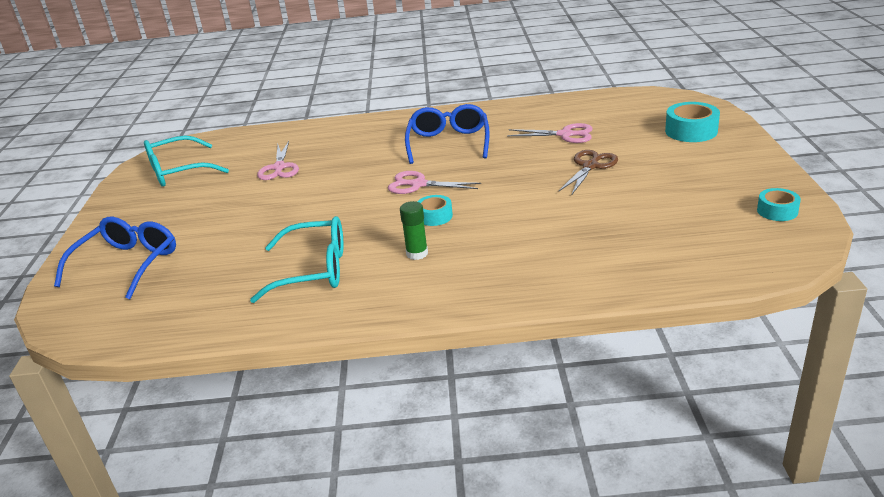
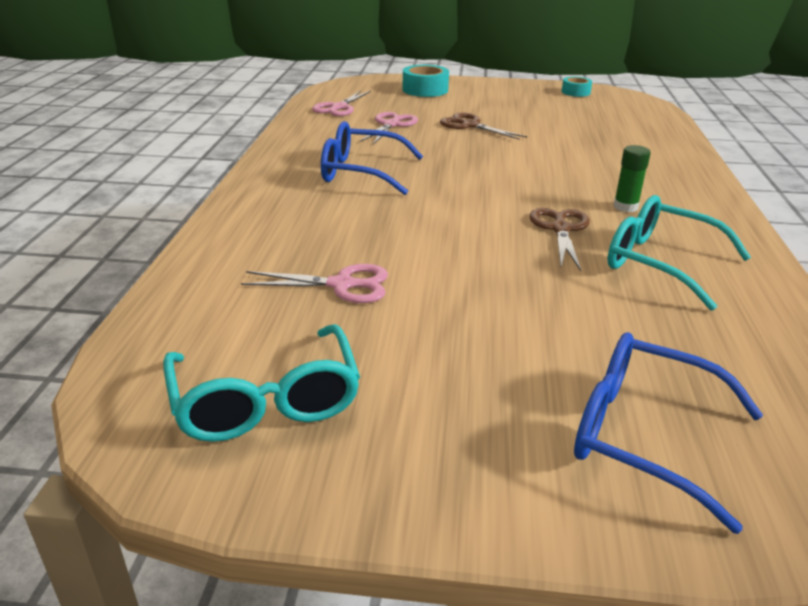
camera: 85 degrees left, 0 degrees up
turquoise glasses [250,216,343,303] -> turquoise glasses turned 60 degrees counterclockwise [608,195,751,311]
pink scissors [388,171,481,194] -> pink scissors moved to [312,90,371,116]
turquoise tape [417,195,453,226] -> none
none -> brown scissors [530,208,590,271]

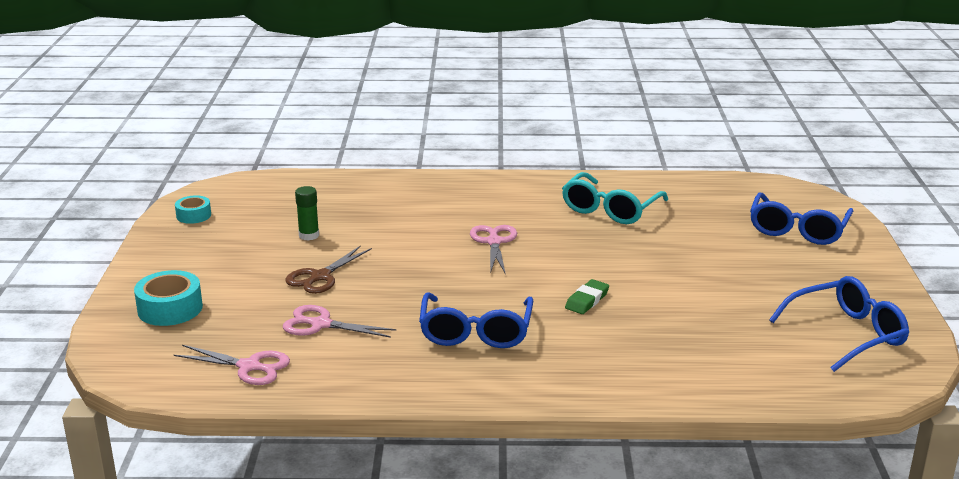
camera: 95 degrees left, 5 degrees down
turquoise glasses [163,324,360,442] -> blue glasses [769,276,909,372]
pink scissors [241,264,388,303] -> pink scissors moved to [470,225,517,274]
brown scissors [530,208,590,271] -> none
green glue stick [614,145,651,212] -> green glue stick moved to [295,186,319,241]
none -> green eraser [565,279,609,314]

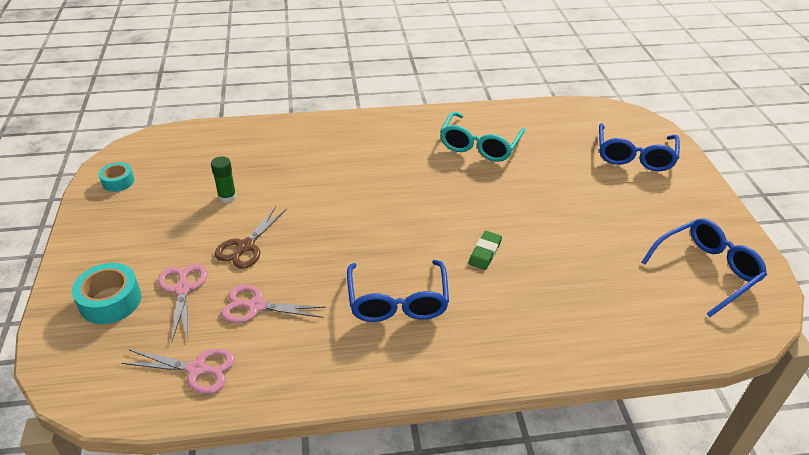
camera: 10 degrees left, 15 degrees up
pink scissors [470,225,517,274] -> pink scissors moved to [158,264,207,341]

